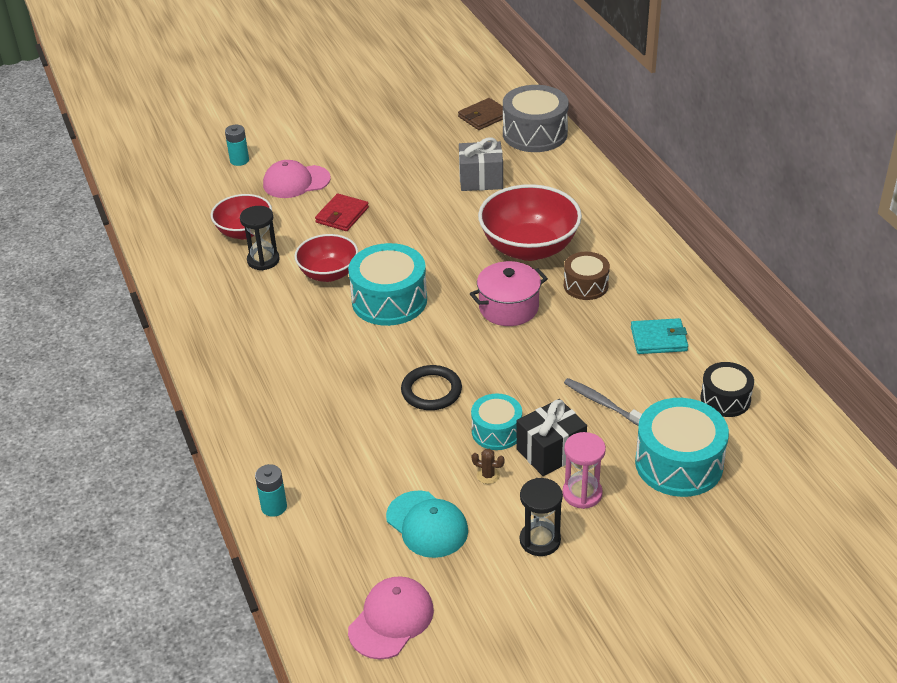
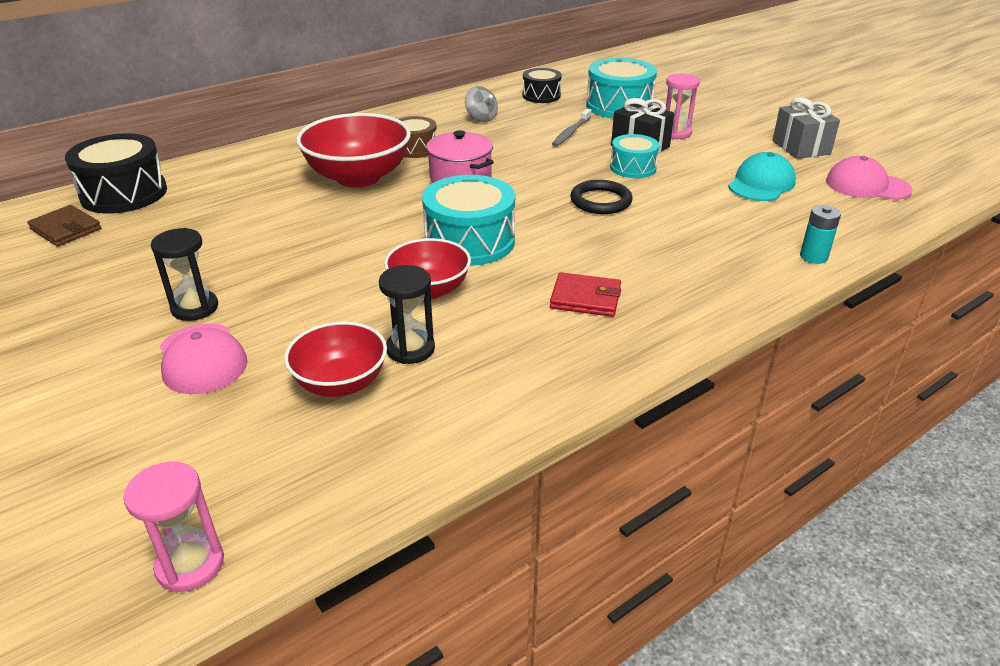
camera: 105 degrees left, 5 degrees down
turquoise battery [225,125,249,166] -> none
red wallet [315,193,369,231] -> red wallet moved to [550,272,621,317]
grey gift [459,138,503,191] -> grey gift moved to [772,97,840,159]
brown cactus [472,449,505,484] -> none
grey drum [503,85,569,152] -> black drum [65,133,167,214]
black hourglass [520,478,563,556] -> black hourglass moved to [151,228,218,321]
turquoise wallet [631,318,688,354] -> grey spinning top [465,86,498,122]
none -> pink hourglass [124,461,224,592]

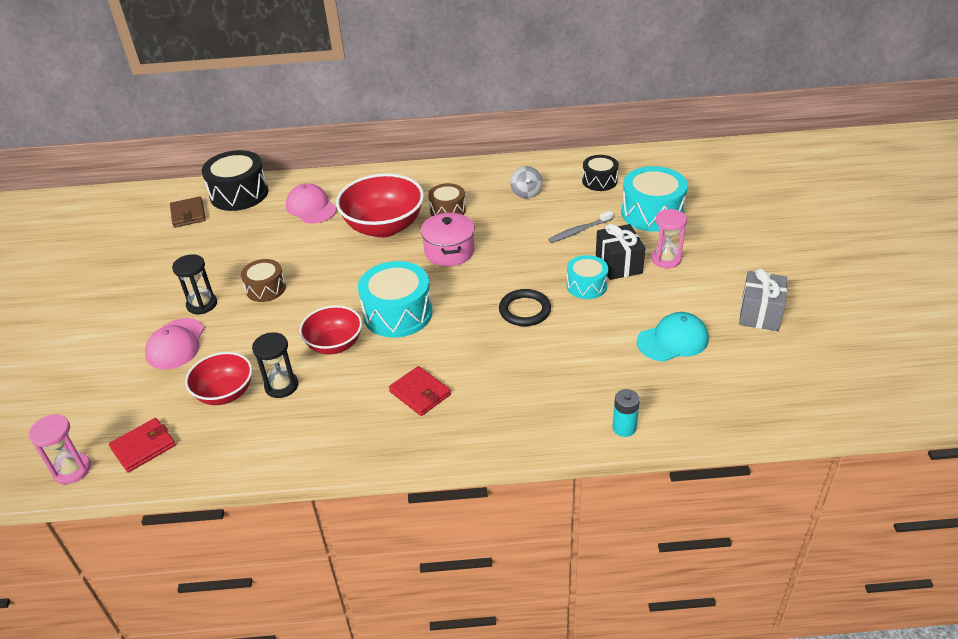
camera: 35 degrees right, 5 degrees up
pink cap [826,156,913,200] -> pink cap moved to [286,183,337,224]
none -> red wallet [109,418,176,473]
none -> brown drum [241,259,286,302]

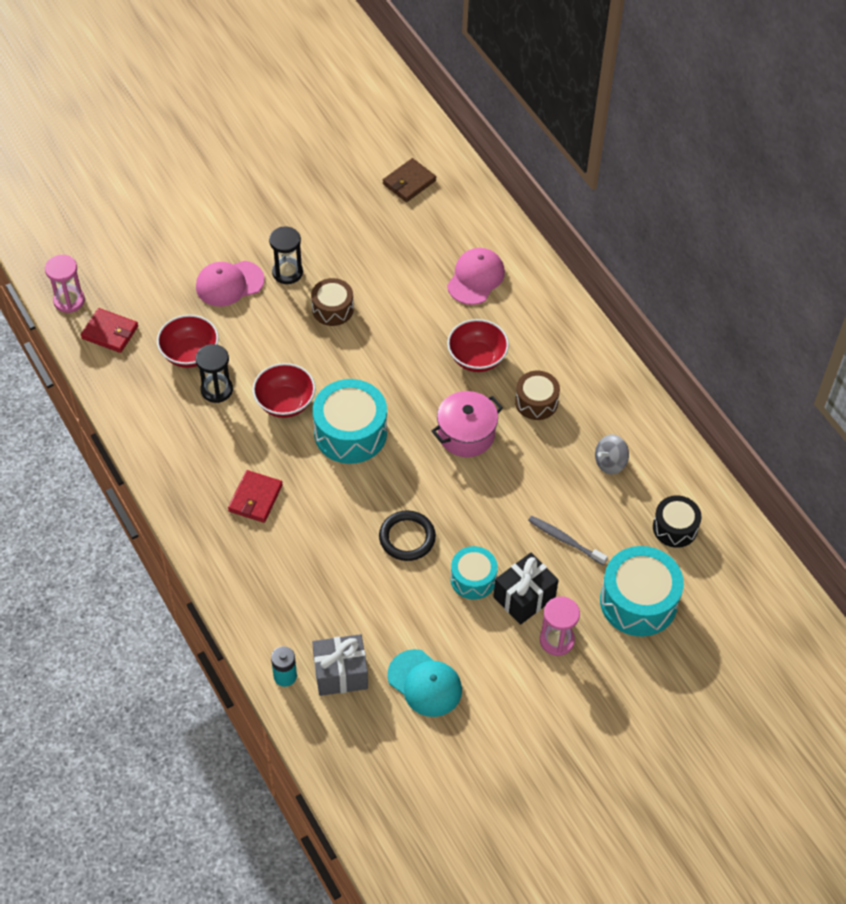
camera: 60 degrees right, 15 degrees up
black drum [202,150,268,211] -> none
red bowl [336,173,424,238] -> red bowl [447,319,509,372], size x0.61
grey gift [739,268,787,331] -> grey gift moved to [312,634,368,696]

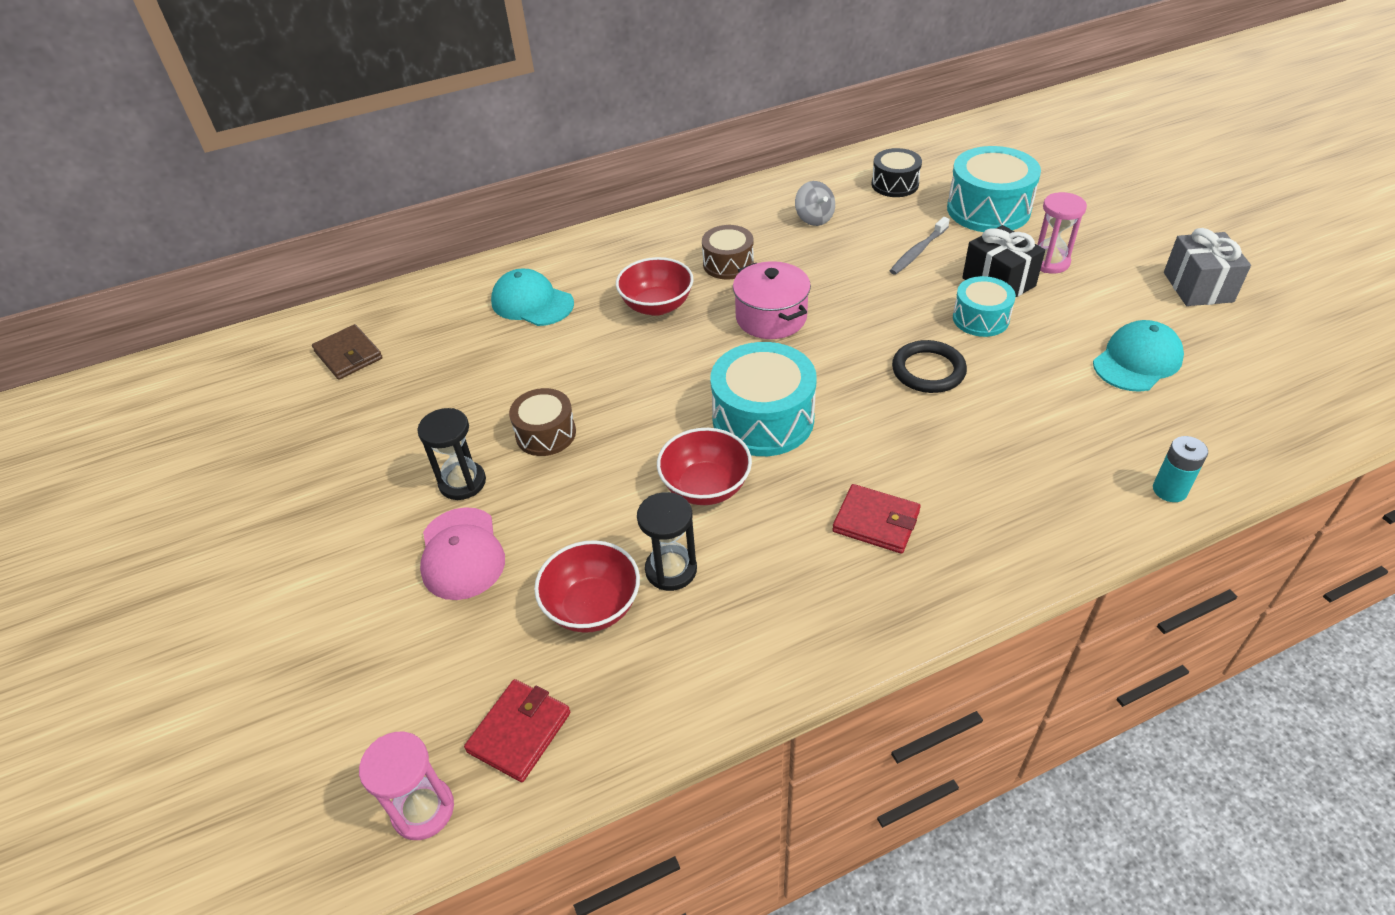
camera: 80 degrees left, 10 degrees down
grey gift [312,634,368,696] -> grey gift moved to [1164,228,1251,306]
pink cap [447,248,505,305] -> turquoise cap [491,269,574,326]

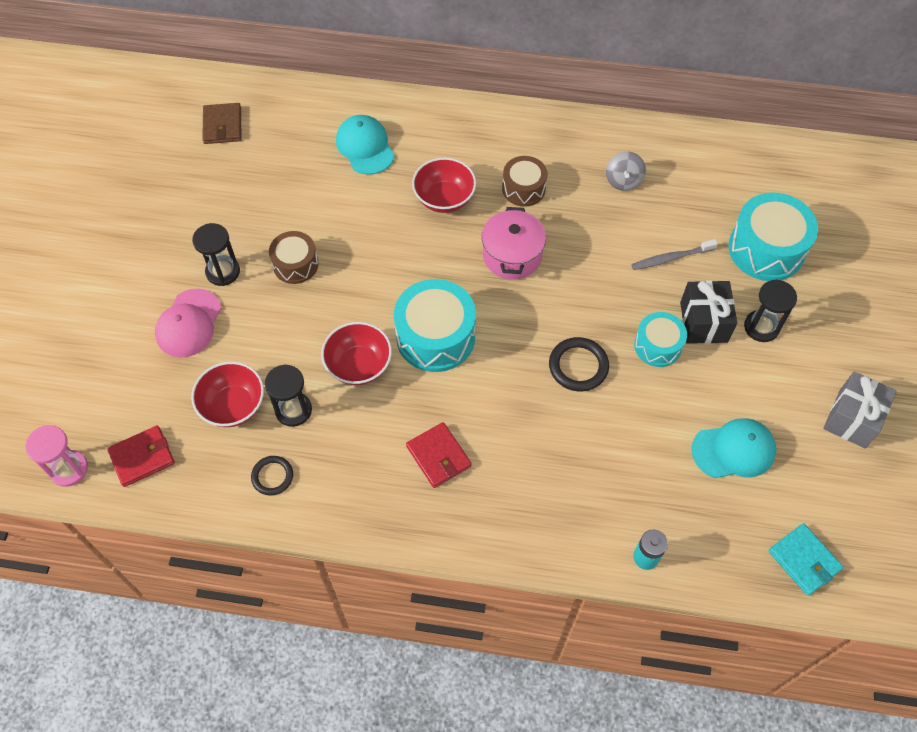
camera: 30 degrees right, 15 degrees up
black drum [872,148,922,197] -> none
pink hourglass [1037,192,1087,274] -> black hourglass [744,280,797,342]
none -> black ring [251,456,293,496]
none -> turquoise wallet [768,523,844,596]

